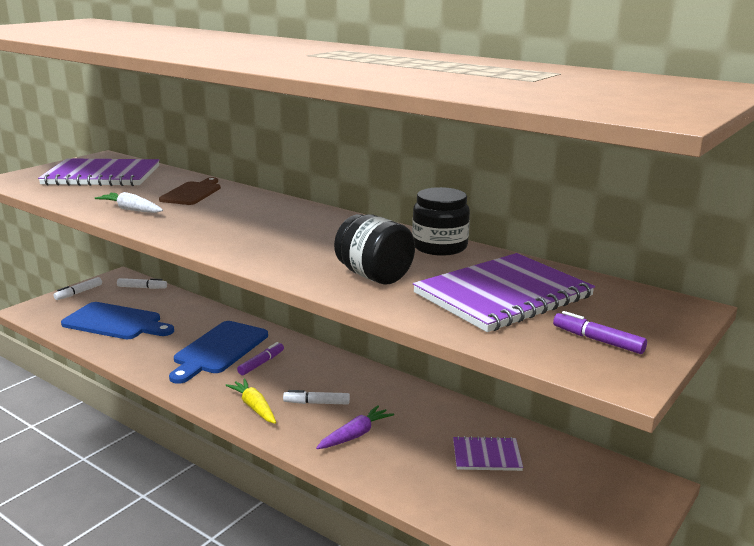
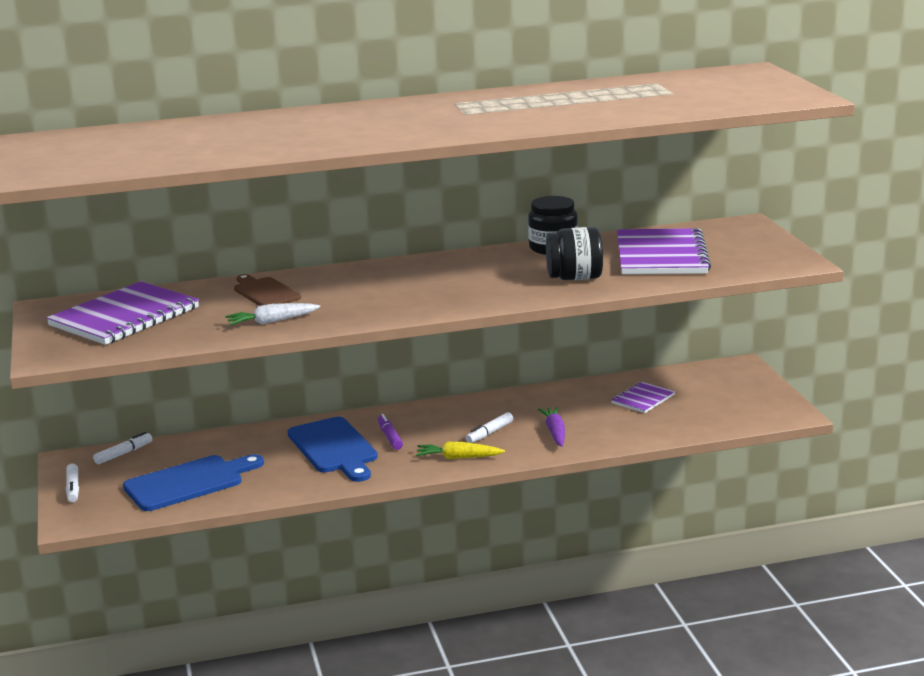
camera: 50 degrees left, 0 degrees up
purple marker [553,311,647,354] -> none

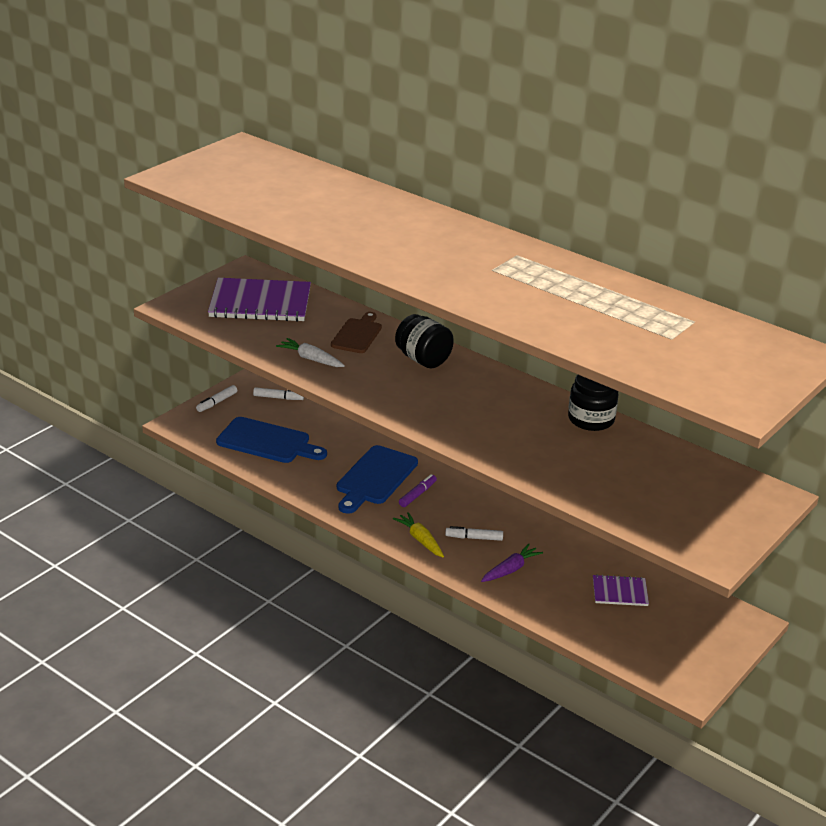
camera: 50 degrees right, 10 degrees up
black jar [546,227,603,280] -> black jar moved to [395,314,454,368]
purple notebook [617,228,711,274] -> none

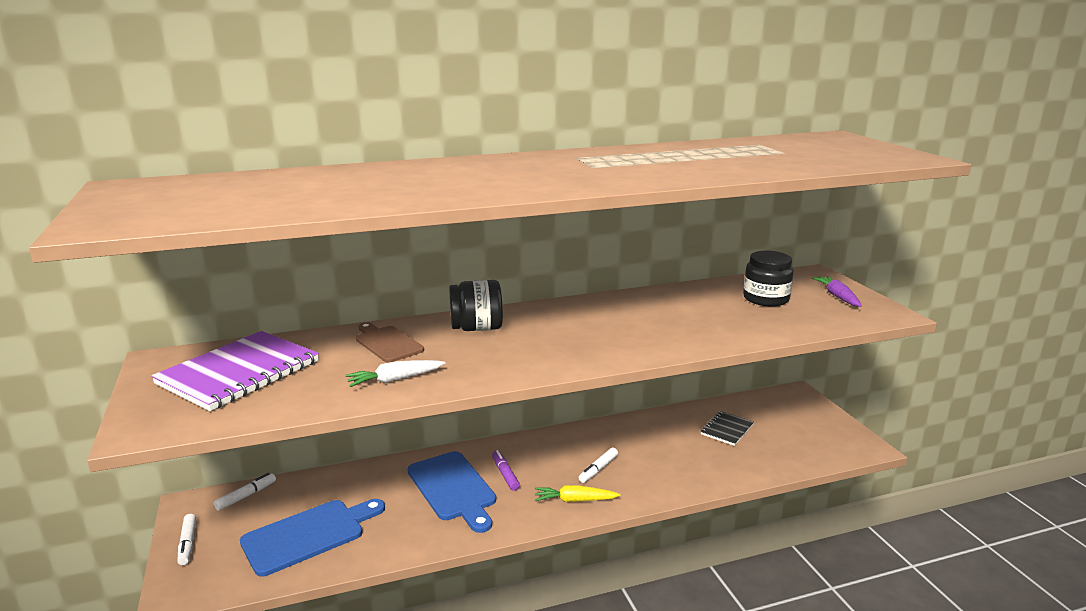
camera: 55 degrees left, 10 degrees down
purple carrot [481,544,543,582] -> purple carrot moved to [811,276,862,307]
black jar [568,374,619,431] -> black jar moved to [743,251,794,307]
purple notebook [593,575,649,606] -> black notebook [701,411,754,446]

